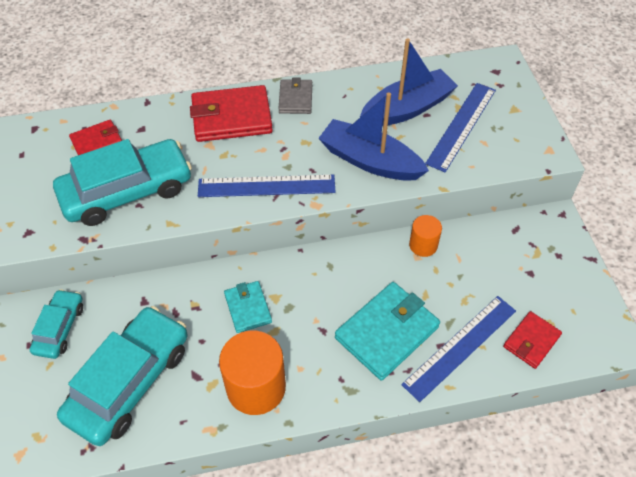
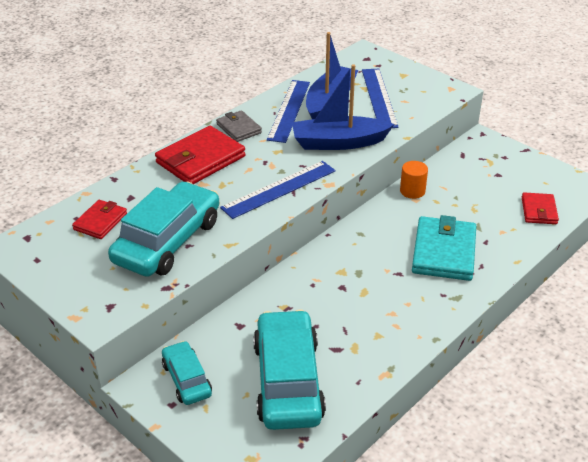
camera: 35 degrees left, 15 degrees down
orange cylinder [219,330,286,415] -> none
turquoise wallet [224,281,272,333] -> none
blue ruler [401,296,516,402] -> blue ruler moved to [267,80,310,143]

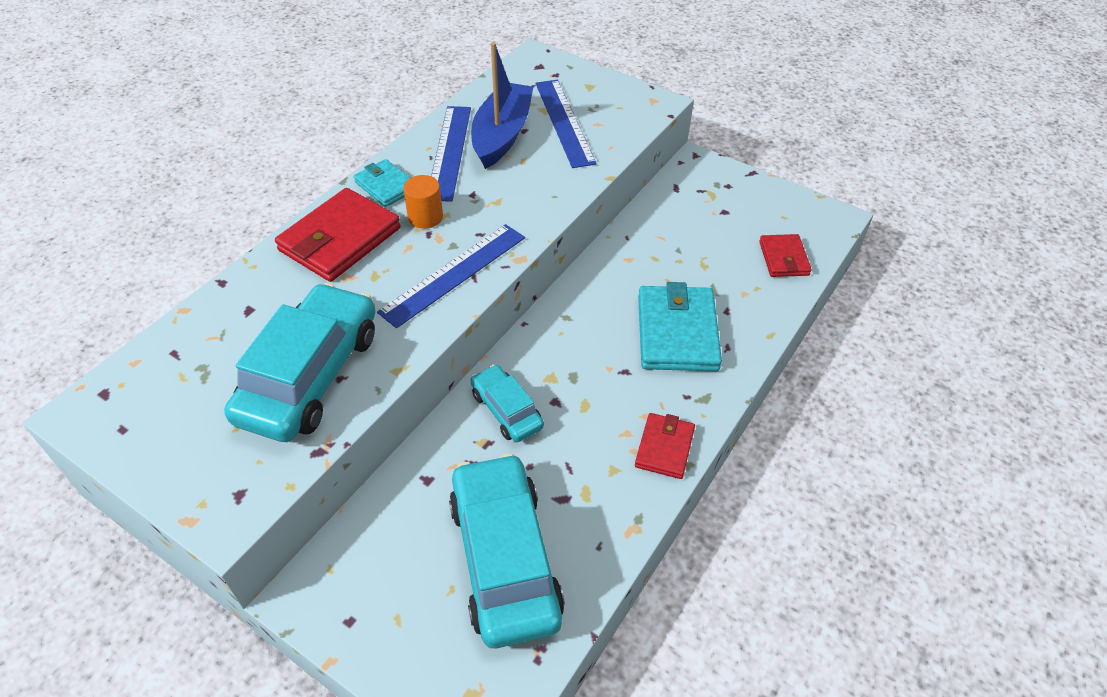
camera: 10 degrees left, 10 degrees up
red wallet [72,200,127,239] -> red wallet moved to [635,413,695,479]
turquoise car [162,341,212,405] -> turquoise car moved to [470,364,544,442]
grey wallet [216,110,262,142] -> turquoise wallet [354,159,410,207]
blue boat [292,64,394,150] -> none
orange cylinder [400,161,428,199] -> orange cylinder moved to [403,175,443,229]

